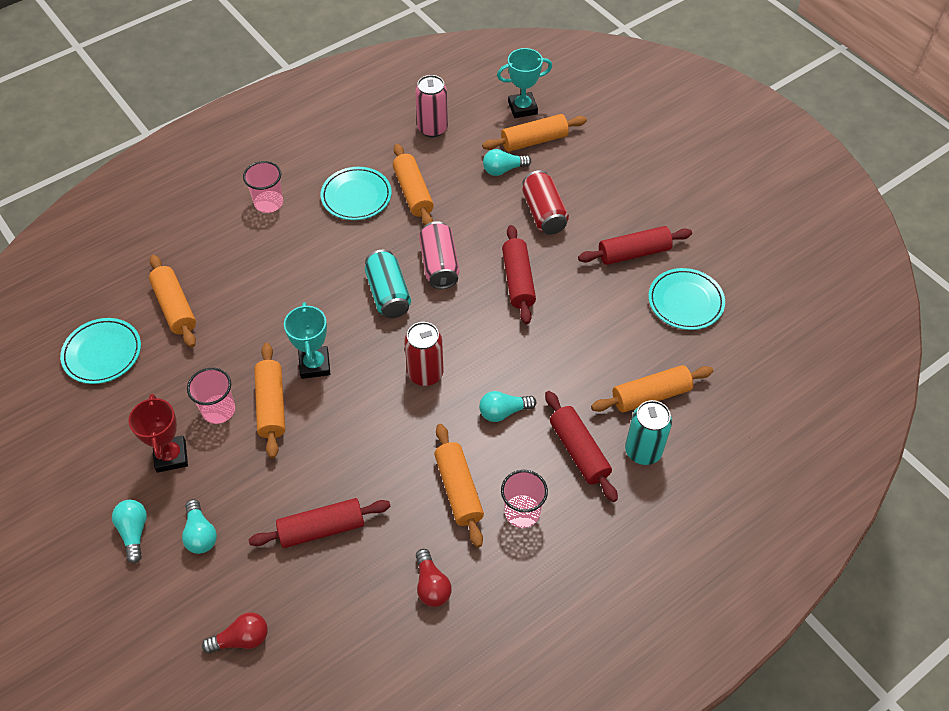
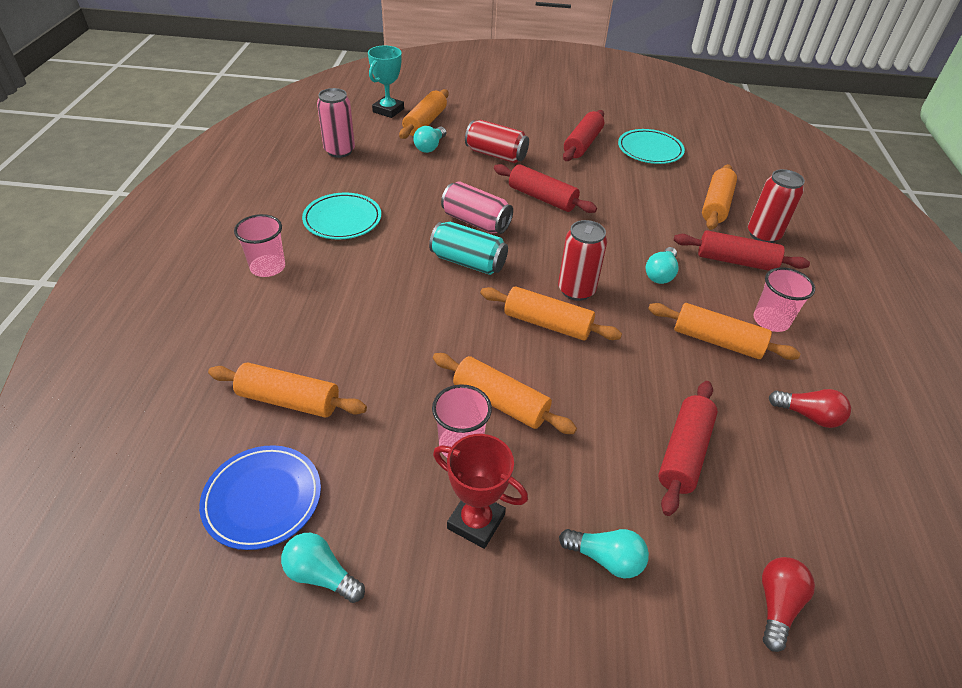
camera: 50 degrees left, 10 degrees down
turquoise plate [60,318,141,384] -> blue plate [199,445,321,550]
turquoise light bulb [112,500,147,564] -> turquoise light bulb moved to [281,533,365,603]
turquoise trophy [284,302,330,379] -> none
orange rolling pin [393,144,434,225] -> orange rolling pin moved to [480,287,622,340]
turquoise can [625,400,672,465] -> red can [748,169,805,243]

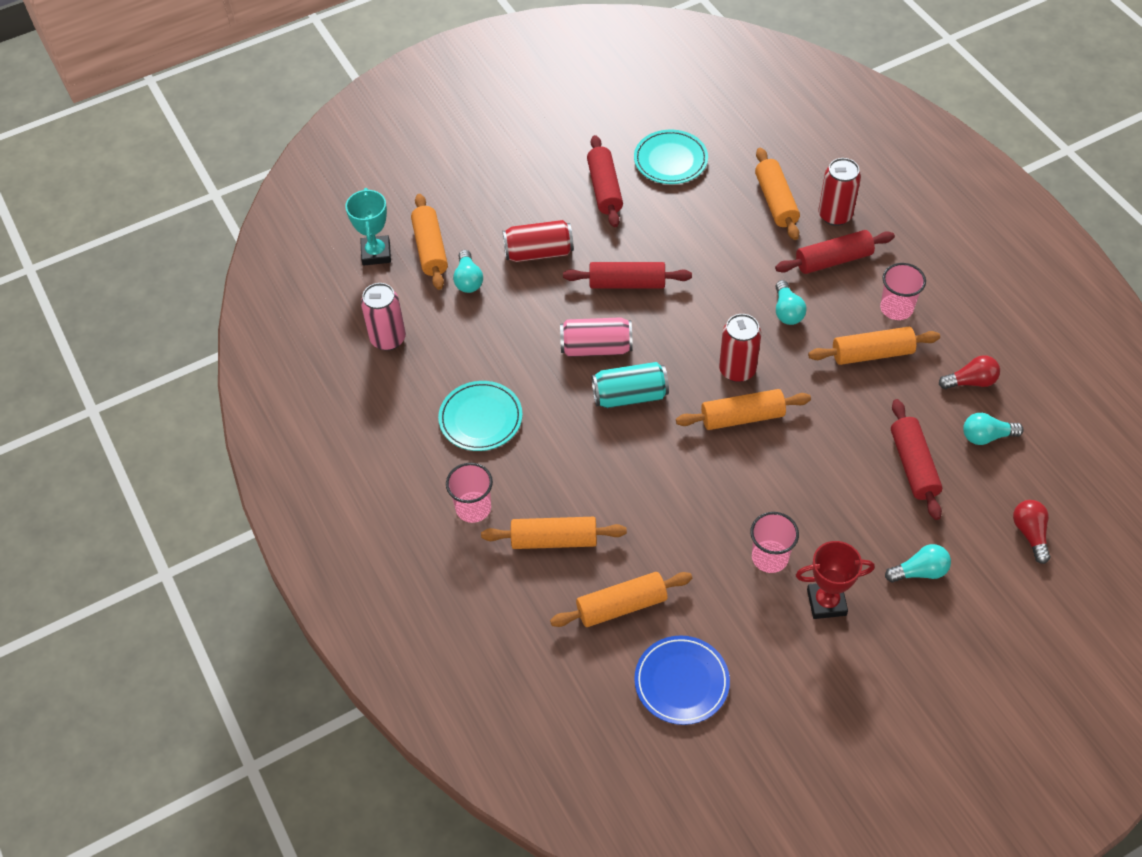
camera: 30 degrees left, 10 degrees up
turquoise light bulb [281,533,365,603] -> turquoise light bulb moved to [963,413,1024,445]
orange rolling pin [433,353,577,434] -> orange rolling pin moved to [481,517,627,549]

